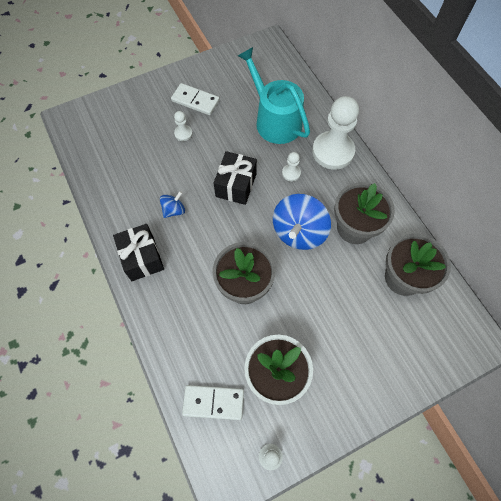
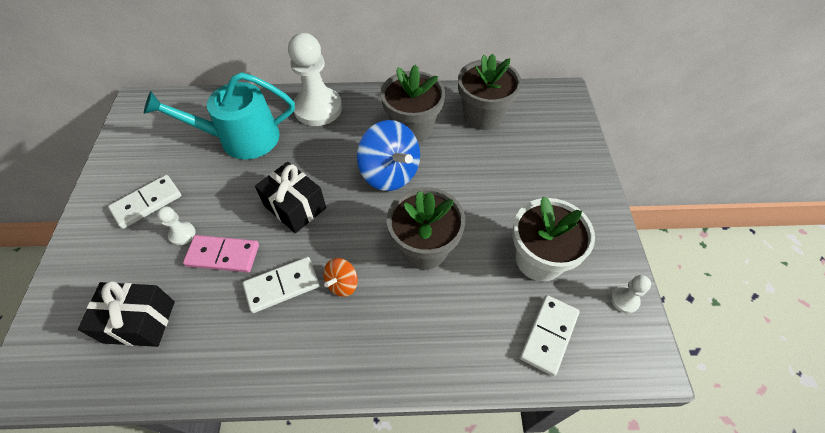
camera: 65 degrees left, 10 degrees down
black gift [113,224,164,281] -> black gift moved to [78,281,175,347]
blue spinning top [160,191,185,218] -> white domino [243,257,320,313]
white pawn [282,152,301,181] -> none
none -> pink domino [183,235,259,273]
none -> orange spinning top [324,258,358,297]

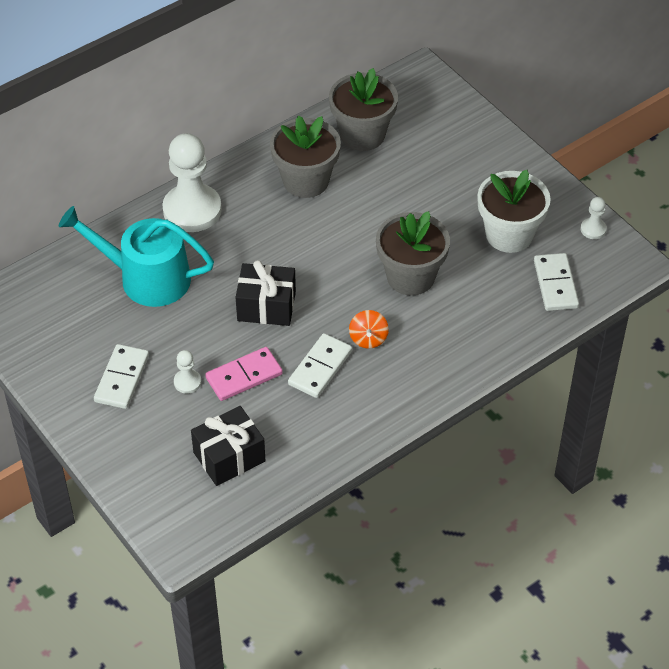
camera: 35 degrees left, 5 degrees down
turquoise watering can [144,72,295,160] -> turquoise watering can turned 60 degrees clockwise [58,206,214,307]
blue spinning top [357,120,420,191] -> none

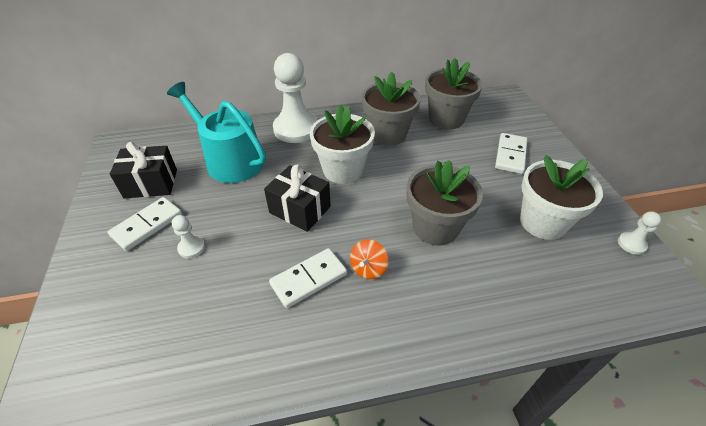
camera: 25 degrees right, 5 degrees down
black gift [191,406,266,486] -> black gift moved to [110,142,177,199]
pink domino [205,347,283,401] -> none
white domino [534,253,579,311] -> white domino moved to [495,133,528,174]
none -> white flower pot [310,105,375,184]

